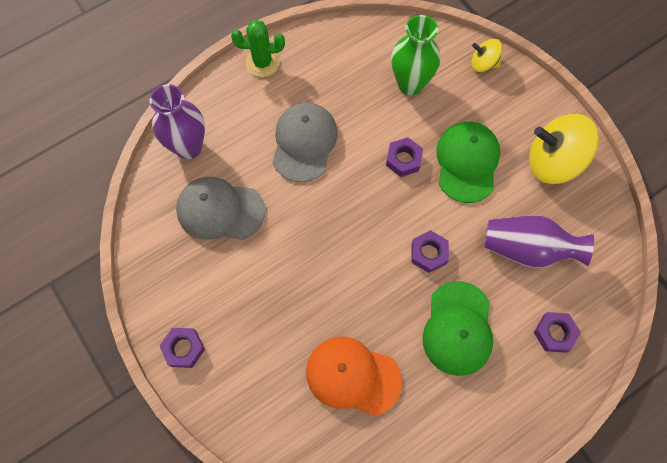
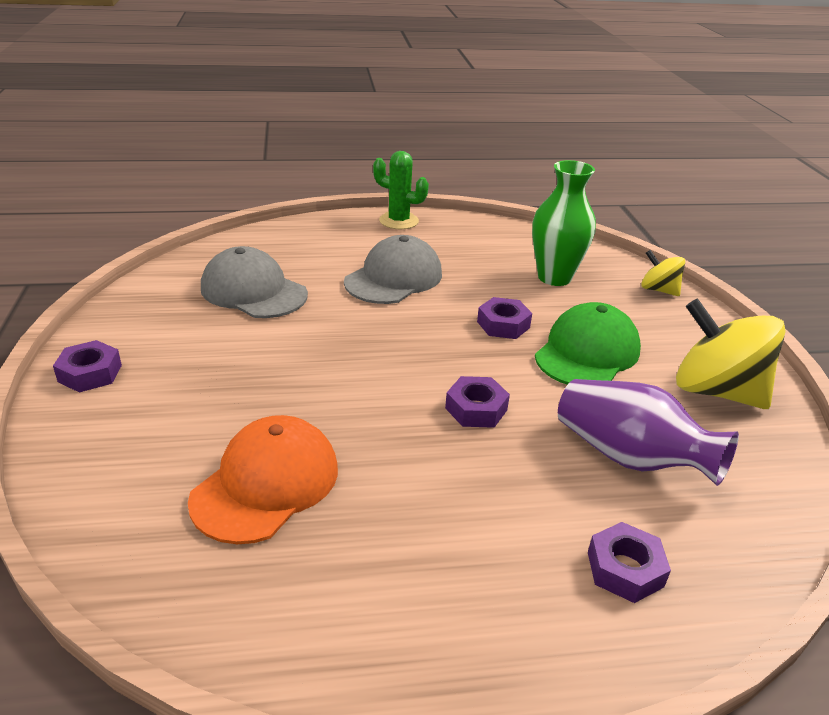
camera: 25 degrees right, 35 degrees down
purple vase [150,84,205,159] -> none
orange cap [306,336,402,416] -> orange cap turned 75 degrees clockwise [188,415,338,544]
green cap [423,281,493,376] -> none

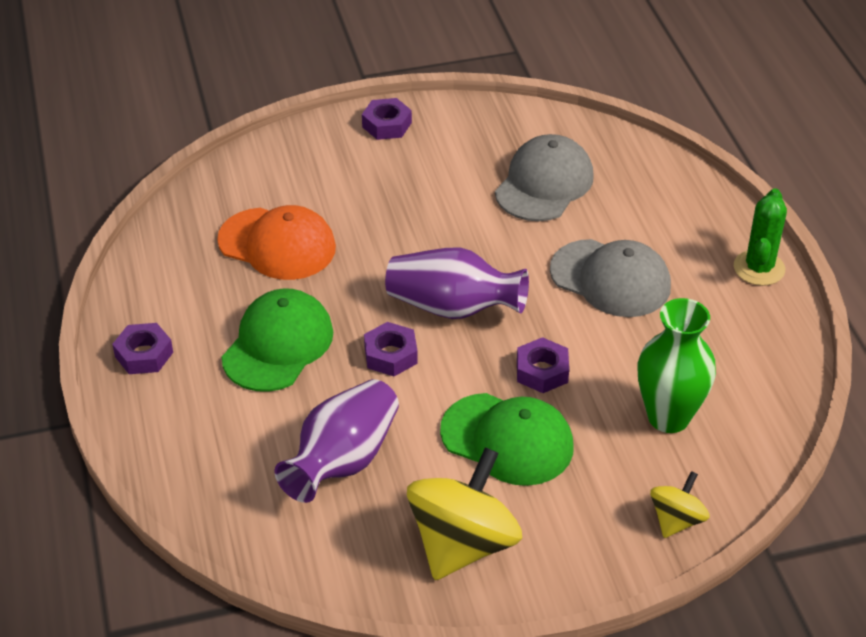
camera: 85 degrees right, 10 degrees up
purple nut [588,522,671,603] -> purple nut moved to [112,323,173,374]
none -> green cap [222,288,333,392]
none -> purple vase [385,247,529,319]

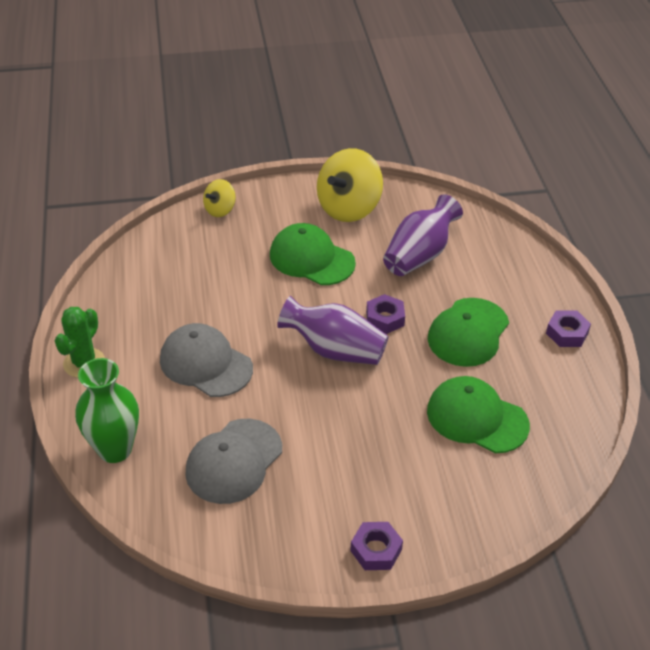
camera: 175 degrees left, 0 degrees up
orange cap [217,205,336,280] -> green cap [427,376,530,453]
purple nut [517,337,569,393] -> none
green vase [637,298,716,433] -> green vase moved to [75,358,139,463]

